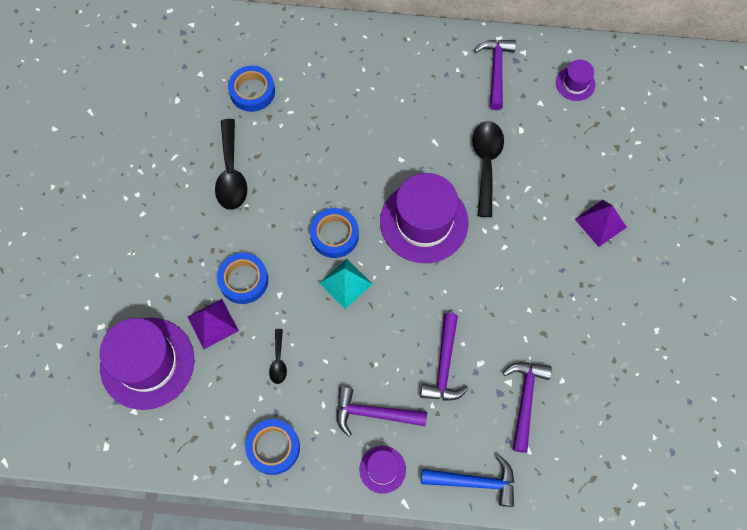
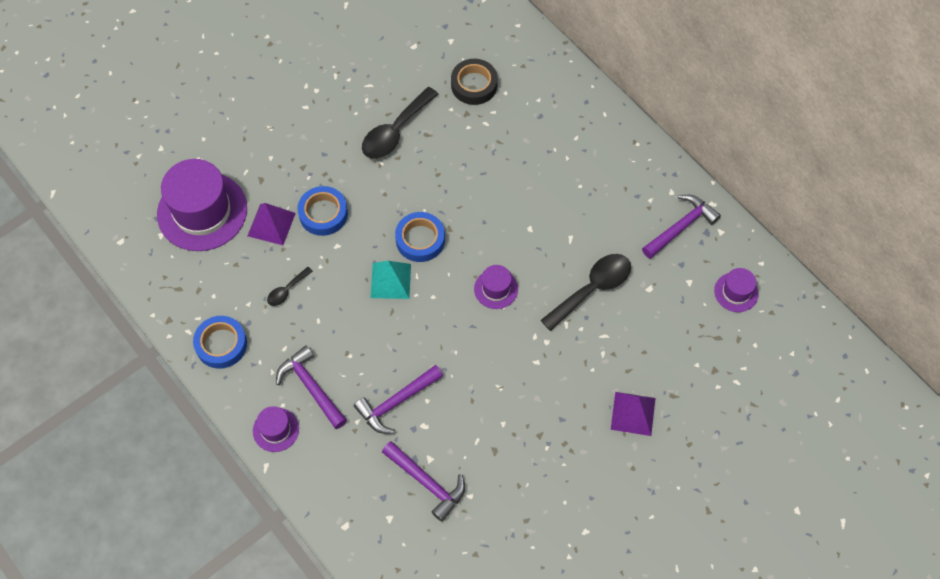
camera: 45 degrees right, 5 degrees down
blue tape [228,66,275,112] -> black tape [451,59,498,105]
purple hat [380,173,469,263] -> purple hat [474,265,518,309], size x0.48
blue hammer [421,455,514,507] -> none
purple hammer [503,362,552,453] -> purple hammer turned 75 degrees clockwise [382,441,465,522]

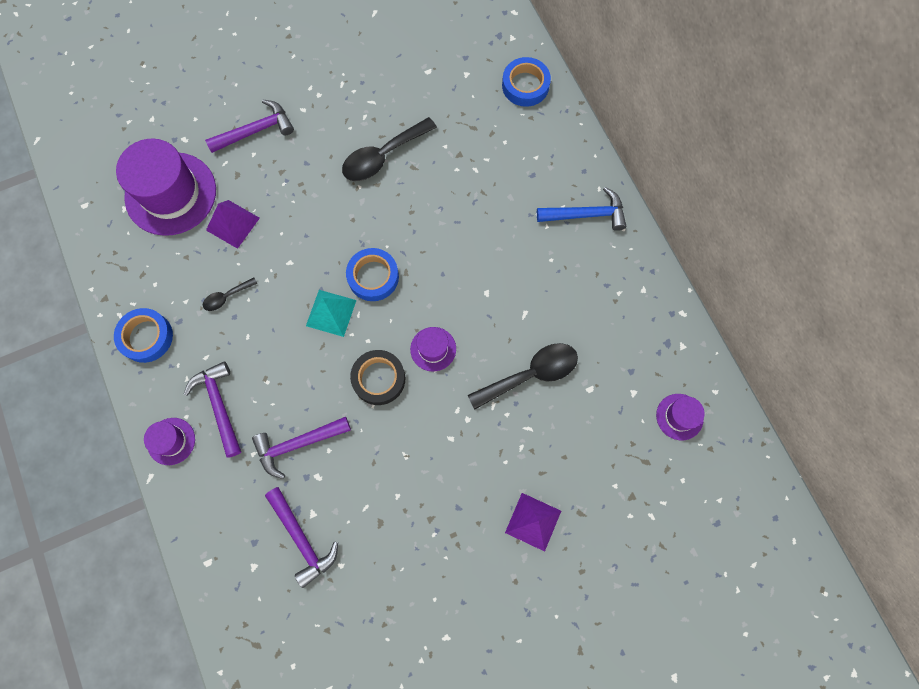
camera: 15 degrees right, 10 degrees up
blue tape [298,186,348,236] -> blue tape moved to [502,57,551,107]
black tape [451,59,498,105] -> black tape moved to [350,350,405,405]
purple hammer [642,195,721,259] -> purple hammer moved to [205,100,294,153]
none -> blue hammer [537,187,626,231]

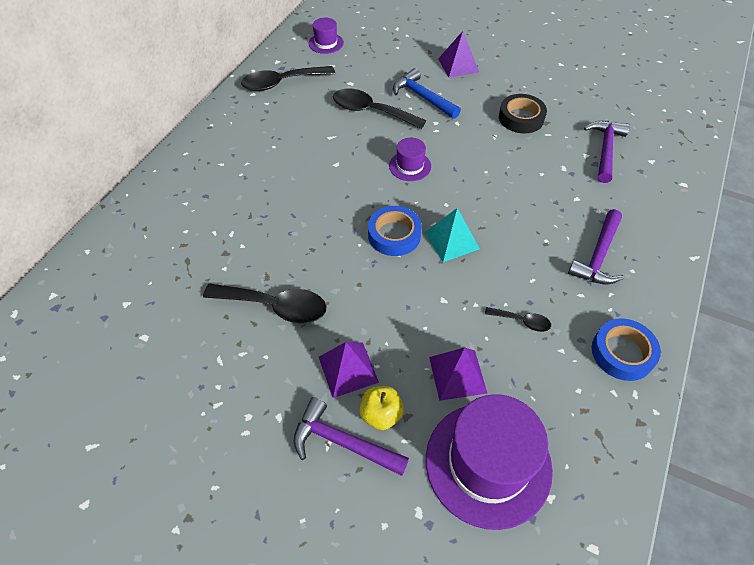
camera: 130 degrees left, 20 degrees down
purple hat [144,418,195,465] -> none
purple hammer [252,417,351,479] -> none
black tape [350,350,405,405] -> black tape moved to [499,94,547,134]
blue tape [502,57,551,107] -> none
blue hammer [537,187,626,231] -> blue hammer moved to [393,68,461,119]
none -> black spoon [241,66,335,91]
none -> purple pyramid [319,342,379,398]
none -> yellow apple [359,386,404,430]

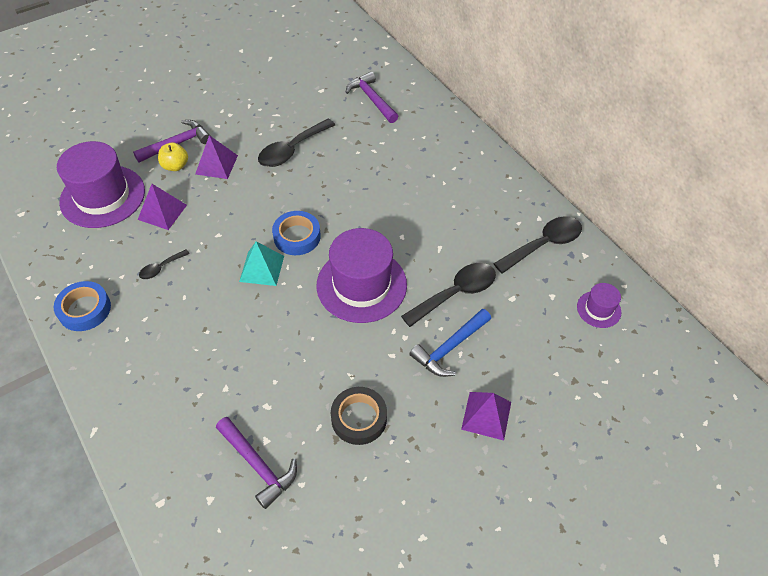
camera: 120 degrees right, 0 degrees up
black spoon [241,66,335,91] -> black spoon turned 45 degrees clockwise [494,216,582,274]
purple hat [389,138,431,181] -> purple hat [316,228,407,323], size x2.10
blue hammer [393,68,461,119] -> blue hammer turned 150 degrees clockwise [410,309,491,377]
purple hammer [568,209,624,285] -> purple hammer moved to [346,71,398,123]

